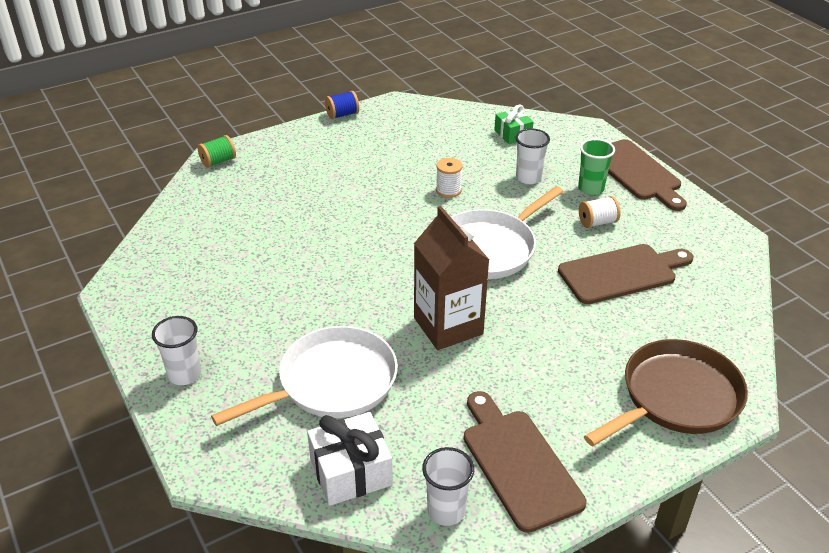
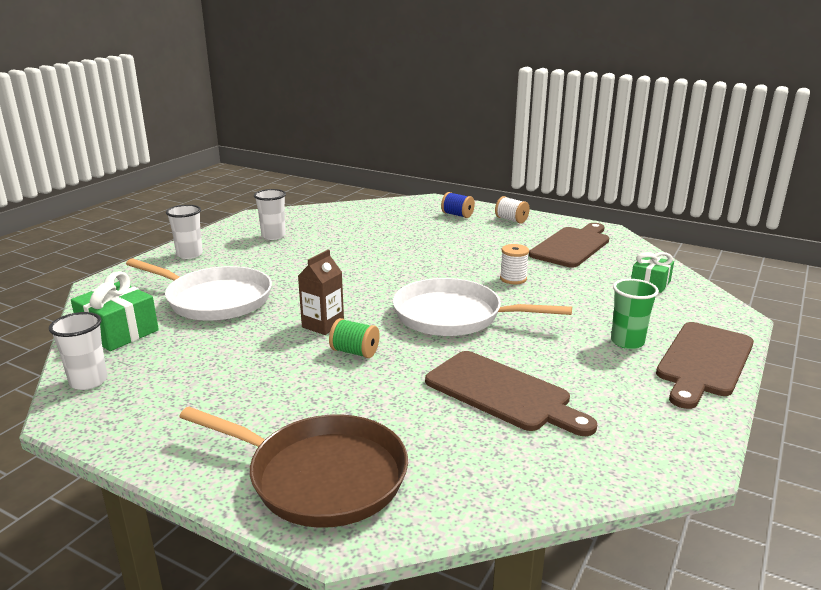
camera: 60 degrees right, 15 degrees down
green spool [198,135,236,168] -> green spool moved to [329,318,380,358]
white gift [307,412,393,506] -> green gift [71,271,159,351]
blue spool [325,91,359,119] -> blue spool moved to [441,192,475,218]
brown carton [414,206,489,350] -> brown carton [298,249,344,335], size x0.58
brown cutting board [464,391,587,533] -> brown cutting board moved to [529,223,609,268]
white cup [516,129,550,184] -> white cup moved to [254,189,286,240]
white spool [579,196,621,228] -> white spool moved to [495,196,530,224]

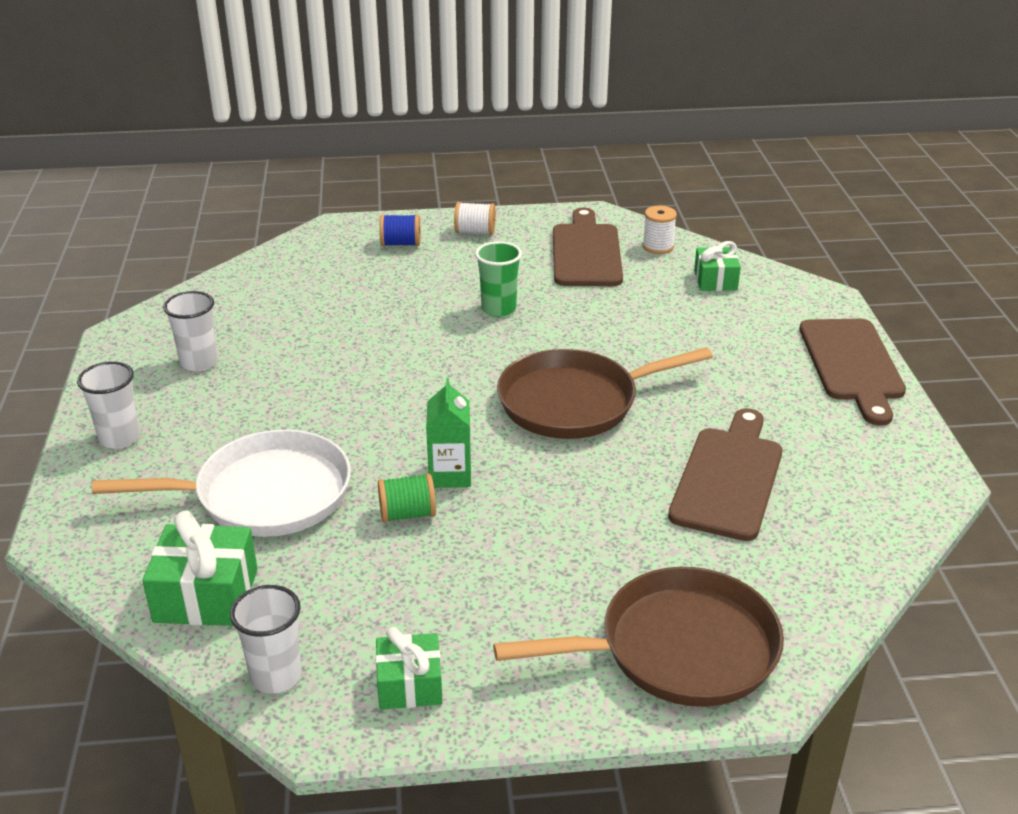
camera: 35 degrees left, 10 degrees up
brown carton [298,249,344,335] -> green carton [426,378,471,488]
green spool [329,318,380,358] -> green spool moved to [378,473,436,523]
white pan [393,278,572,336] -> brown pan [497,347,713,439]
brown cutting board [425,351,597,436] -> brown cutting board turned 75 degrees counterclockwise [668,408,782,541]
white spool [500,244,529,284] -> white spool moved to [642,206,677,254]
green cup [611,279,659,349] -> green cup moved to [475,241,522,317]
none -> green gift [375,627,443,710]

